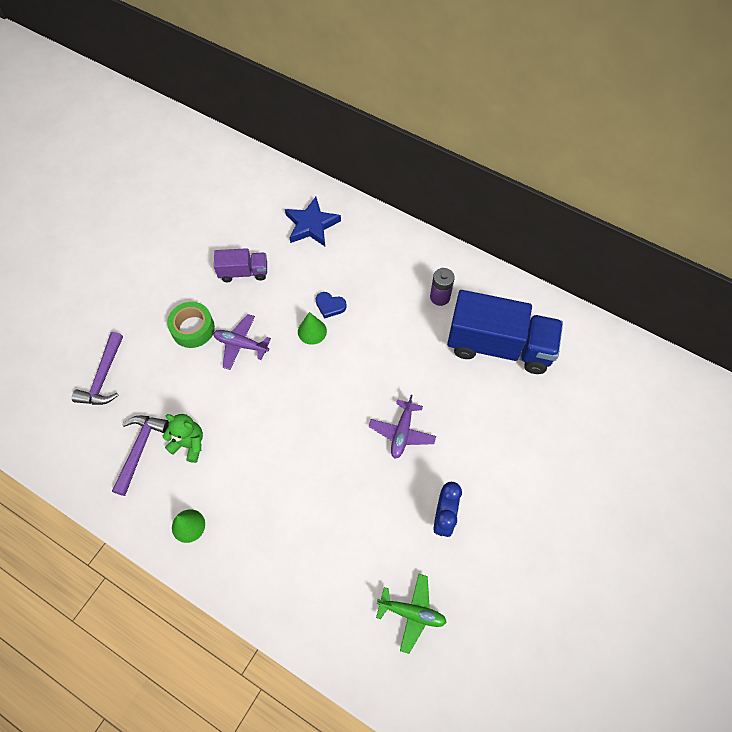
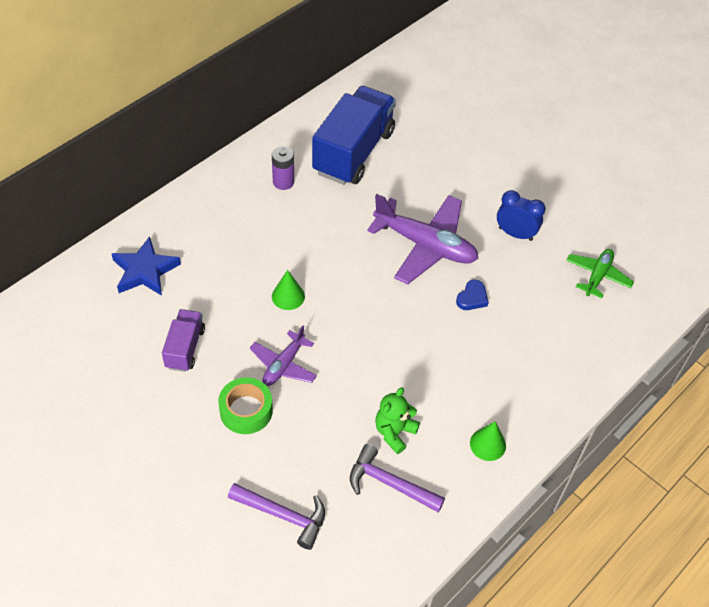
camera: 80 degrees left, 10 degrees down
blue heart [316,292,347,319] -> blue heart moved to [456,280,489,310]
purple plane [369,395,436,458] -> purple plane [367,194,479,284], size x1.80

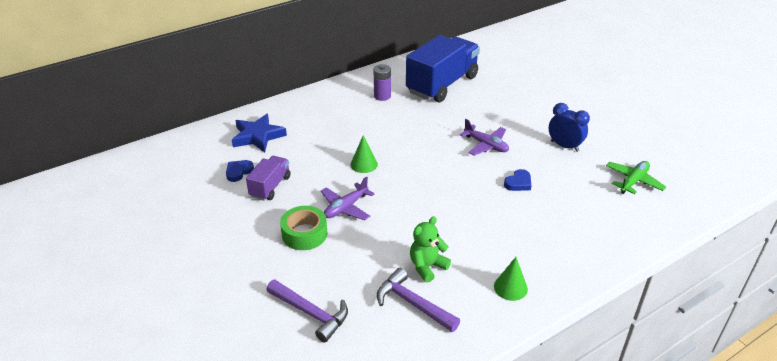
camera: 15 degrees right, 15 degrees down
purple plane [367,194,479,284] -> purple plane [460,119,509,156], size x0.56
none -> blue heart [226,160,254,182]

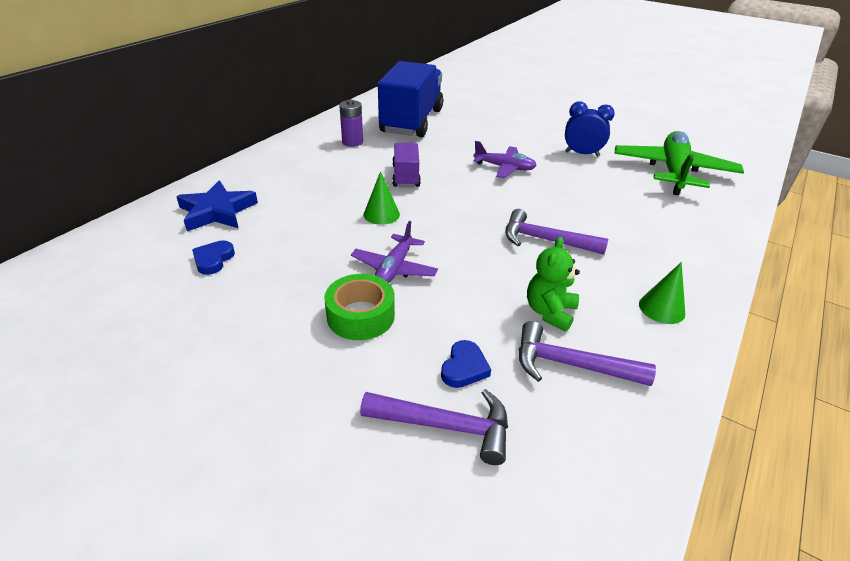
camera: 25 degrees left, 0 degrees up
purple truck [246,156,290,201] -> purple truck moved to [392,143,421,187]
blue heart [504,169,532,191] -> blue heart moved to [441,340,491,388]
green plane [606,161,666,194] -> green plane [615,131,744,195], size x1.80
none -> purple hammer [506,209,608,255]

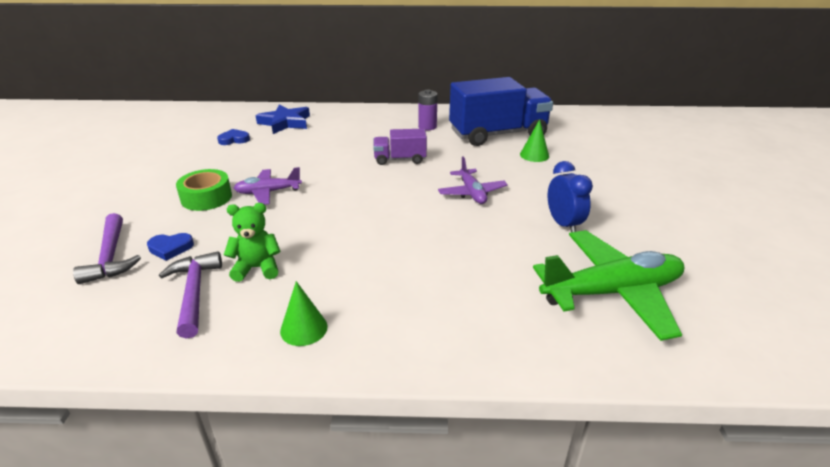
camera: 60 degrees right, 5 degrees down
green cone [364,171,400,225] -> green cone moved to [520,119,549,162]
purple truck [392,143,421,187] -> purple truck turned 150 degrees counterclockwise [373,129,427,165]
purple hammer [506,209,608,255] -> none

